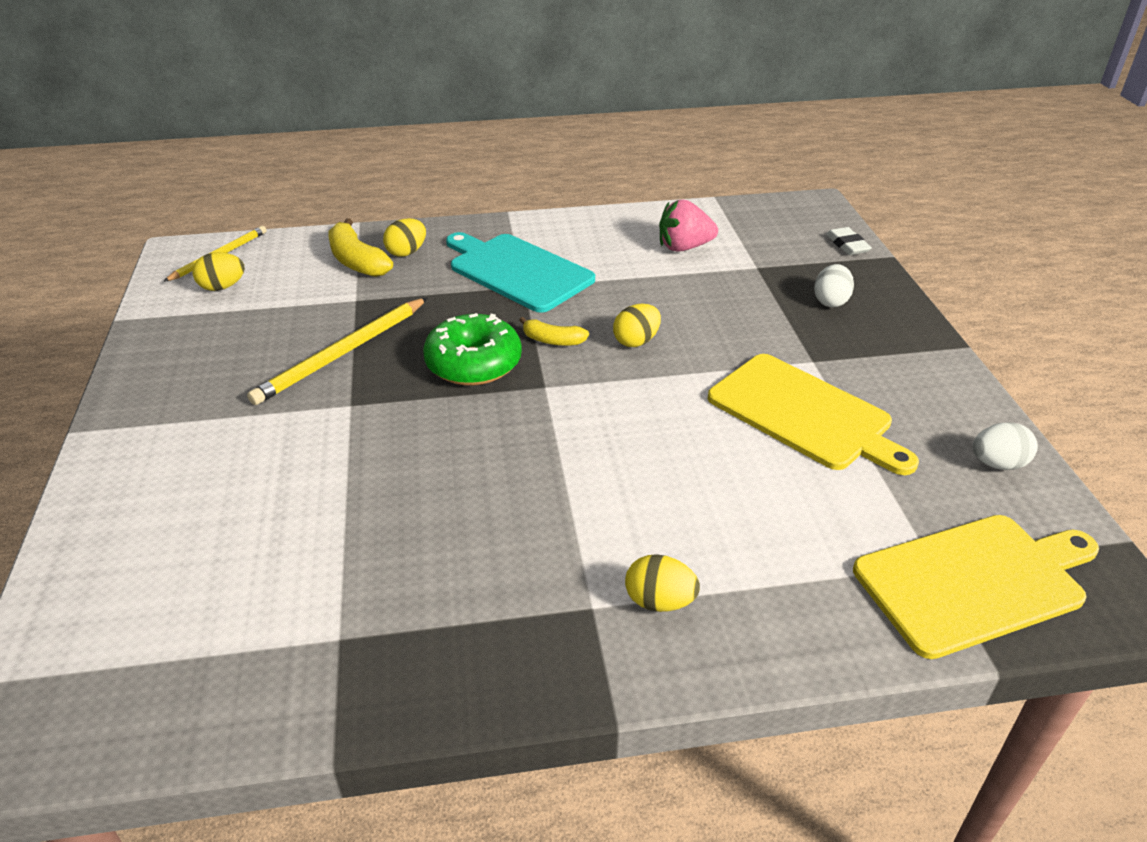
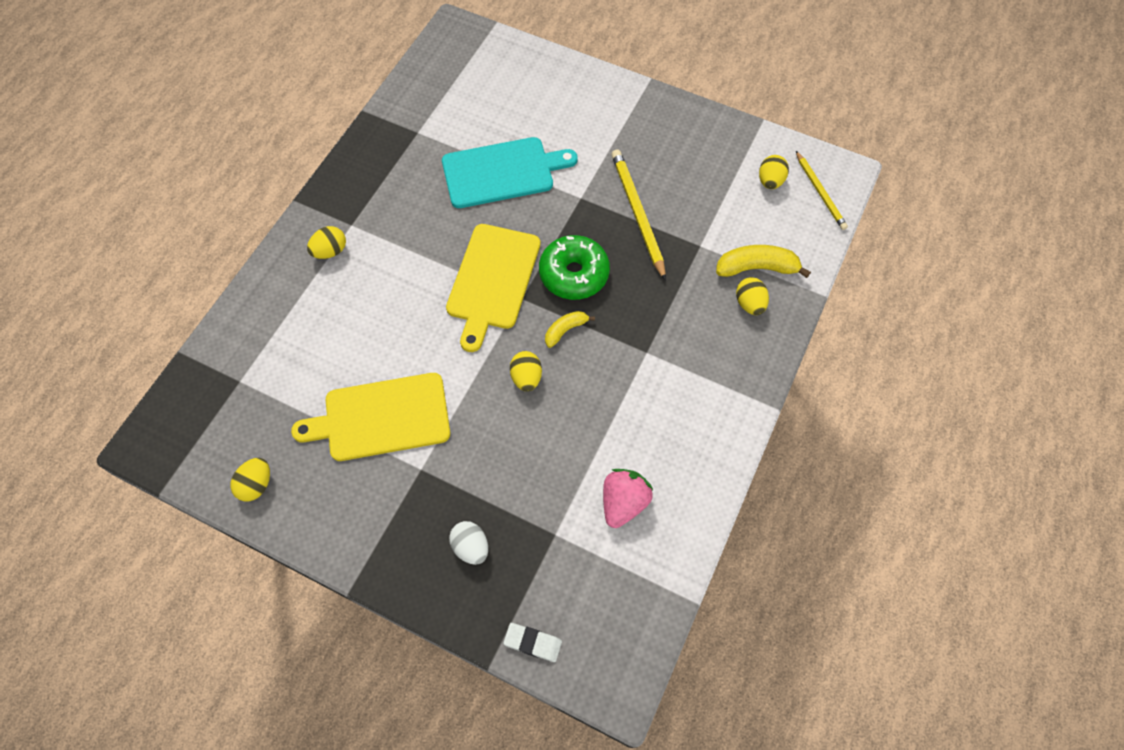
camera: 125 degrees right, 25 degrees up
turquoise cutting board [446,232,595,313] -> turquoise cutting board moved to [442,137,578,208]
yellow cutting board [853,515,1099,659] -> yellow cutting board moved to [446,224,541,352]
white egg [973,422,1038,470] -> yellow egg [230,458,270,501]

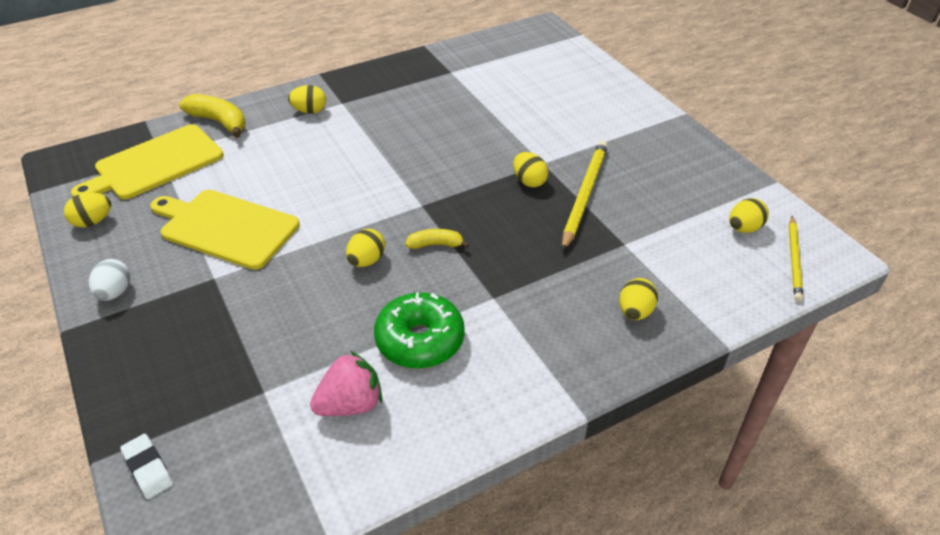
camera: 35 degrees right, 20 degrees down
turquoise cutting board [442,137,578,208] -> none
yellow cutting board [446,224,541,352] -> yellow cutting board moved to [71,124,224,199]
white egg [449,521,488,565] -> white egg moved to [89,259,130,301]
green donut [539,235,610,300] -> green donut moved to [374,292,465,369]
yellow banana [716,245,811,278] -> yellow banana moved to [179,94,246,138]
none -> yellow egg [513,152,548,187]

